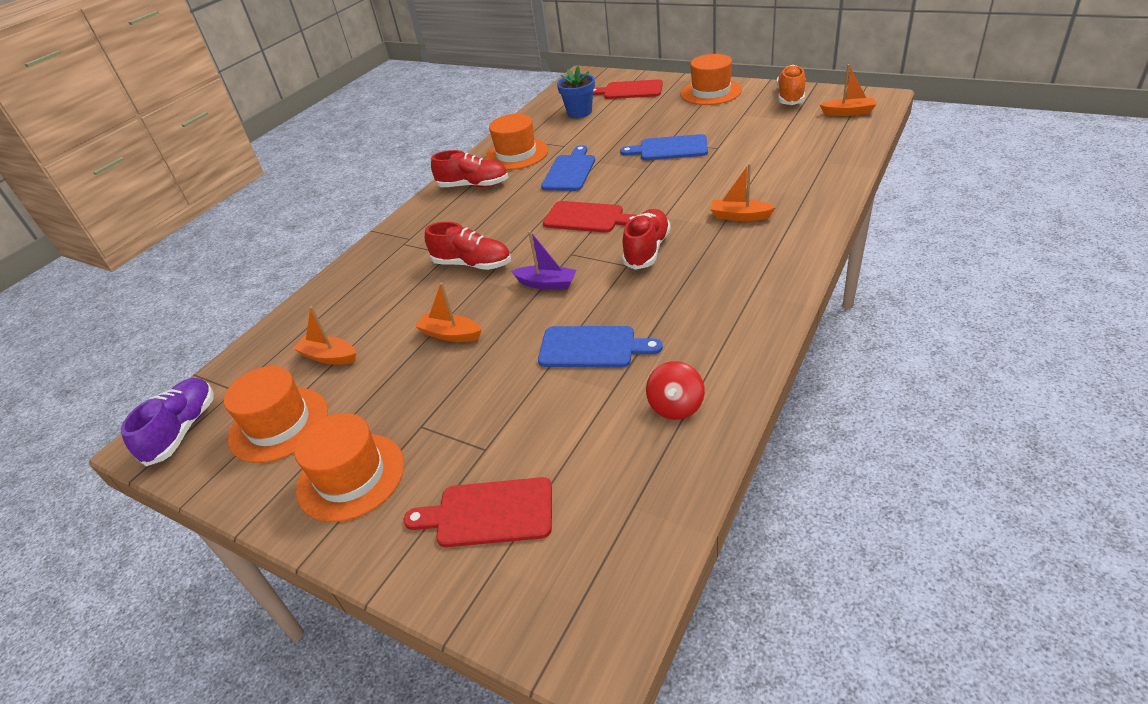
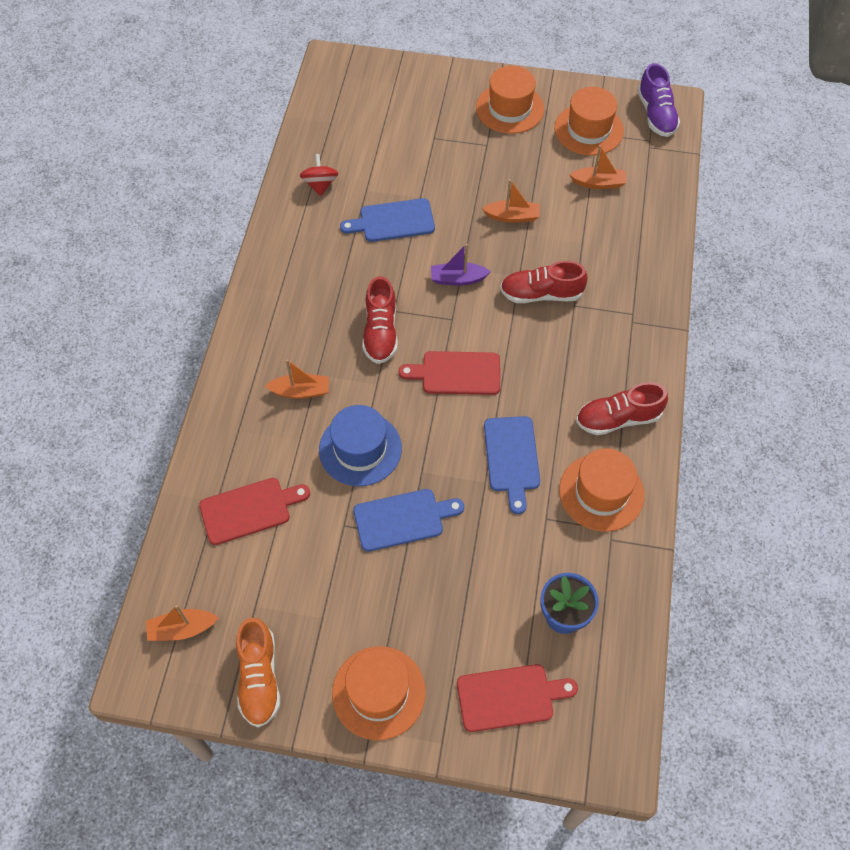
camera: 155 degrees right, 20 degrees up
red cutting board [404,477,552,547] -> red cutting board moved to [199,478,310,545]
none -> blue hat [319,405,402,486]

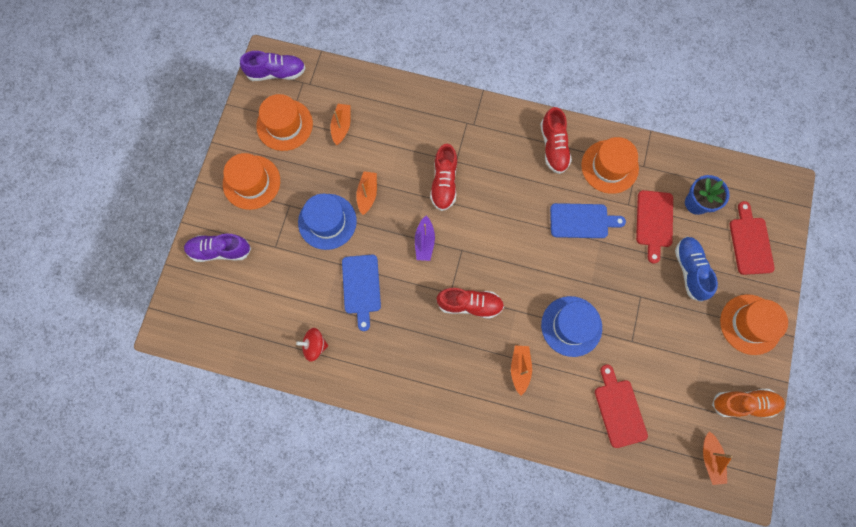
camera: 85 degrees left, 15 degrees up
blue cutting board [353,489,464,552] -> none
red cutting board [399,351,500,395] -> red cutting board moved to [636,190,673,264]
none -> purple shoe [184,234,251,262]
none -> blue hat [298,194,357,250]
none -> blue shoe [675,237,718,302]

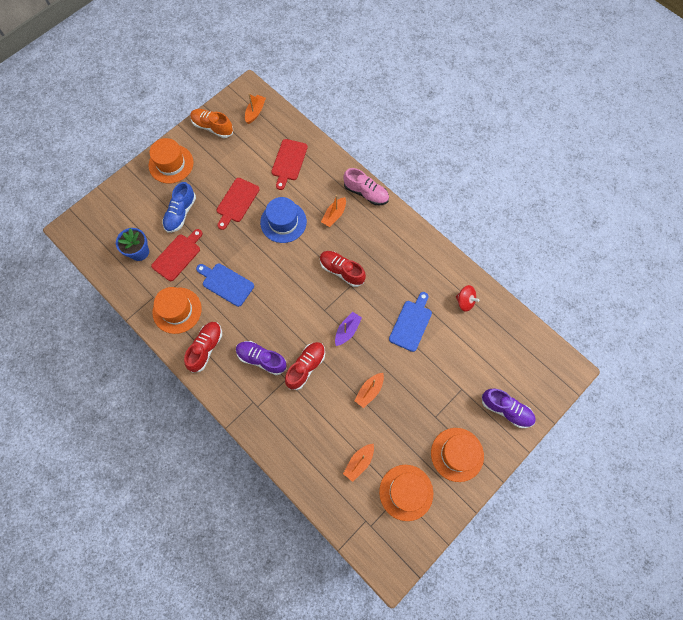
camera: 150 degrees left, 5 degrees down
purple shoe [240,51,306,81] -> purple shoe moved to [236,341,287,375]
blue hat [298,194,357,250] -> none
red cutting board [730,201,775,275] -> red cutting board moved to [217,178,260,230]
none -> pink shoe [343,168,389,205]

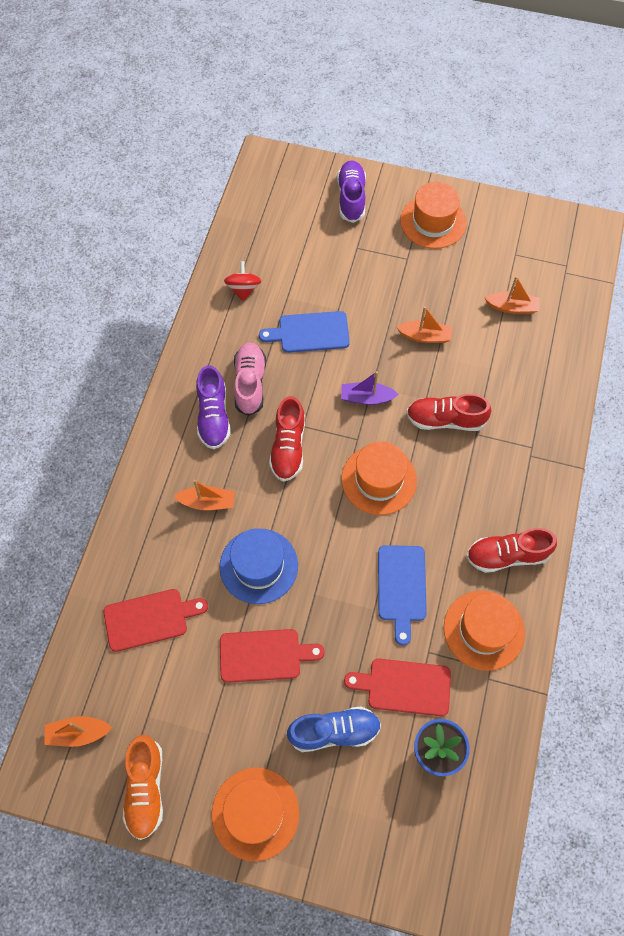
camera: 120 degrees left, 5 degrees down
purple shoe [236,341,287,375] -> purple shoe moved to [196,365,231,449]
pink shoe [343,168,389,205] -> pink shoe moved to [234,342,266,416]
orange hat [379,465,433,521] -> orange hat moved to [341,441,417,515]

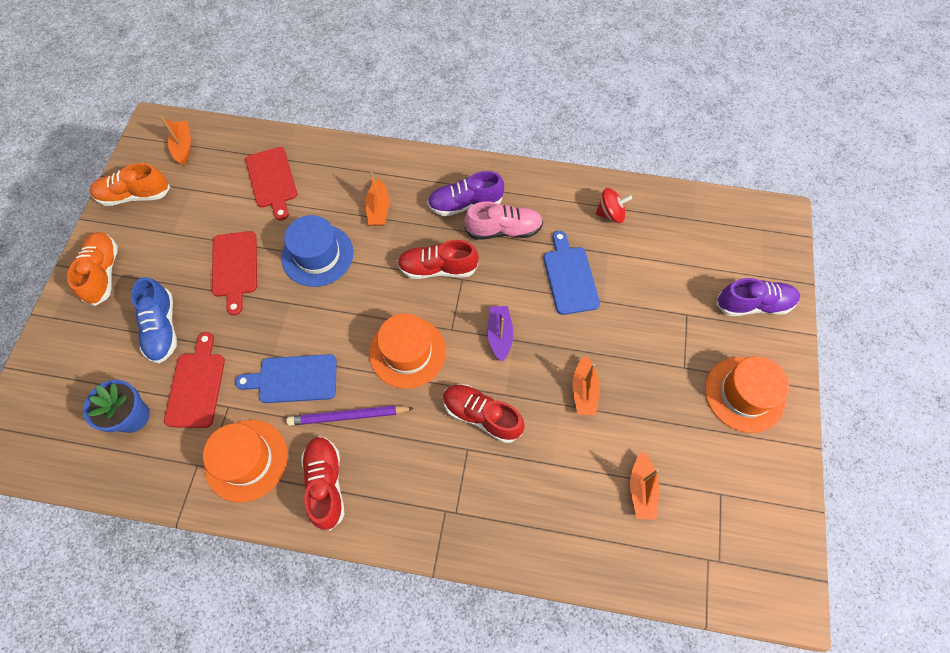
camera: 85 degrees right, 0 degrees up
orange hat [211,767,299,861] -> orange shoe [67,232,118,306]
red shoe [406,394,491,431] -> red shoe turned 60 degrees counterclockwise [443,384,525,443]
none -> purple pencil [287,405,414,426]

